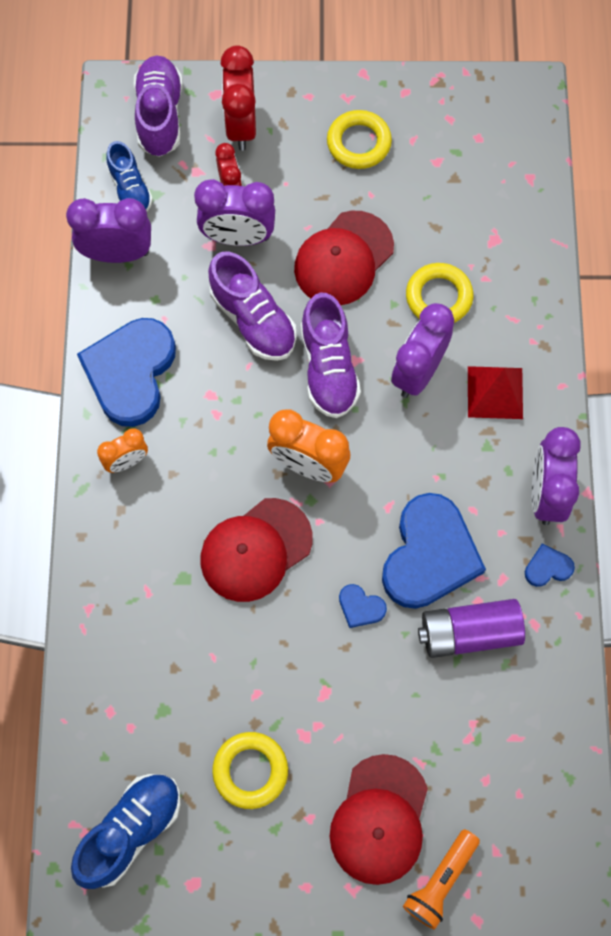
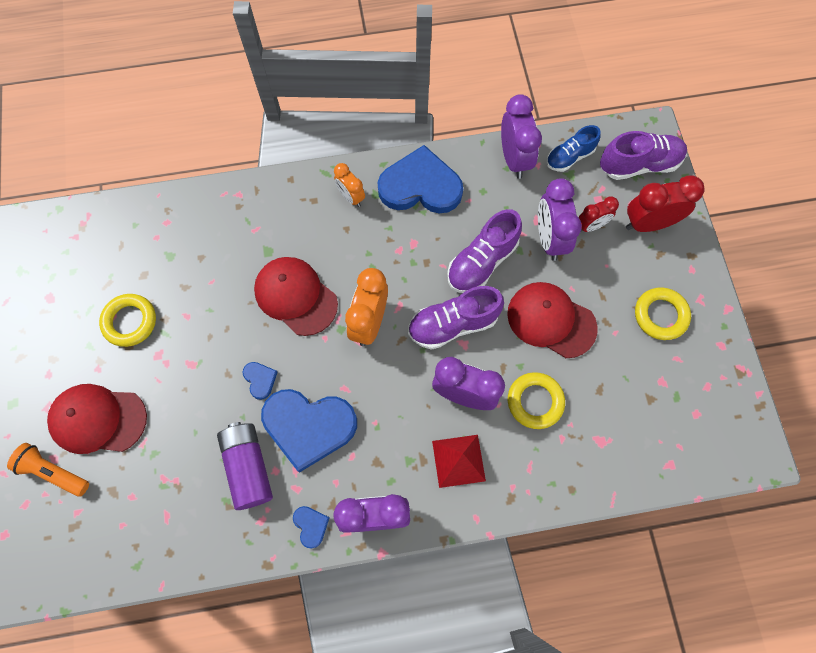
camera: 80 degrees right, 0 degrees up
blue shoe [71,774,180,889] -> none
blue heart [339,584,387,628] -> blue heart turned 135 degrees clockwise [243,362,278,400]

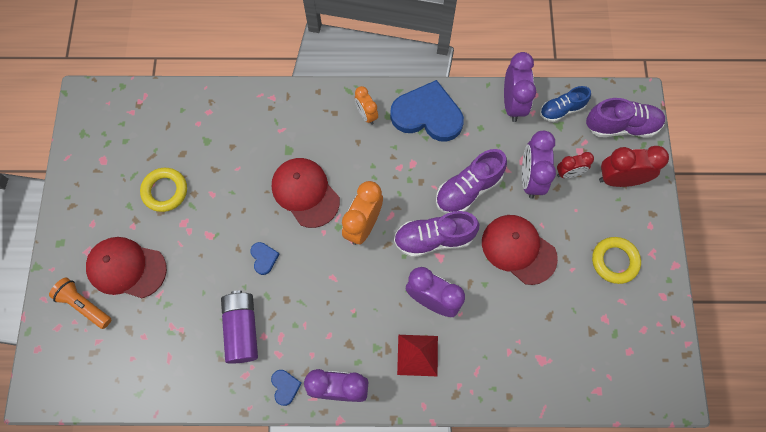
camera: 10 degrees right, 0 degrees up
blue heart [261,389,357,473] -> none
yellow ring [508,372,565,429] -> none

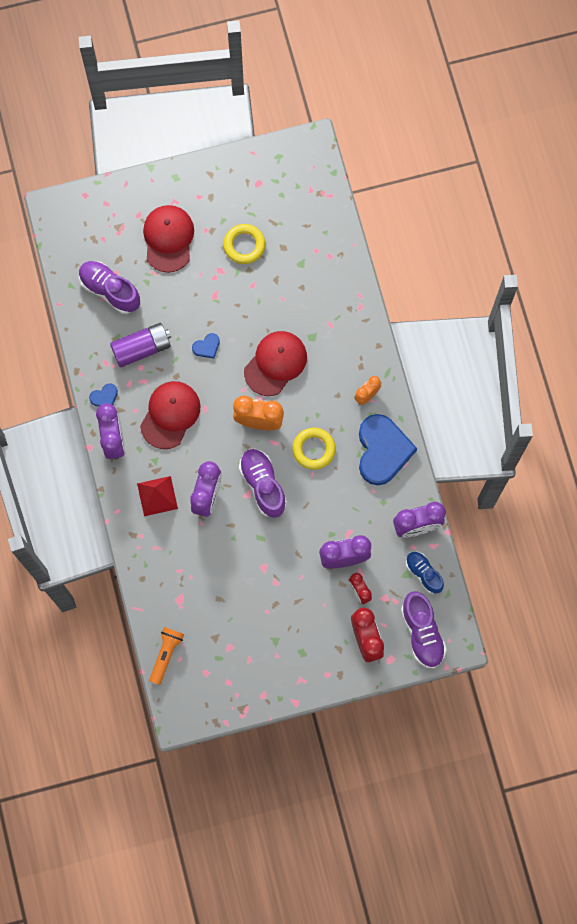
camera: 75 degrees right, 5 degrees up
orange flashlight [49,277,111,329] -> orange flashlight moved to [149,627,184,685]
purple shoe [436,149,507,213] -> purple shoe moved to [79,261,140,314]
red cap [482,215,558,285] -> red cap moved to [140,381,201,449]
yellow ring [592,237,641,284] -> yellow ring moved to [292,428,336,470]

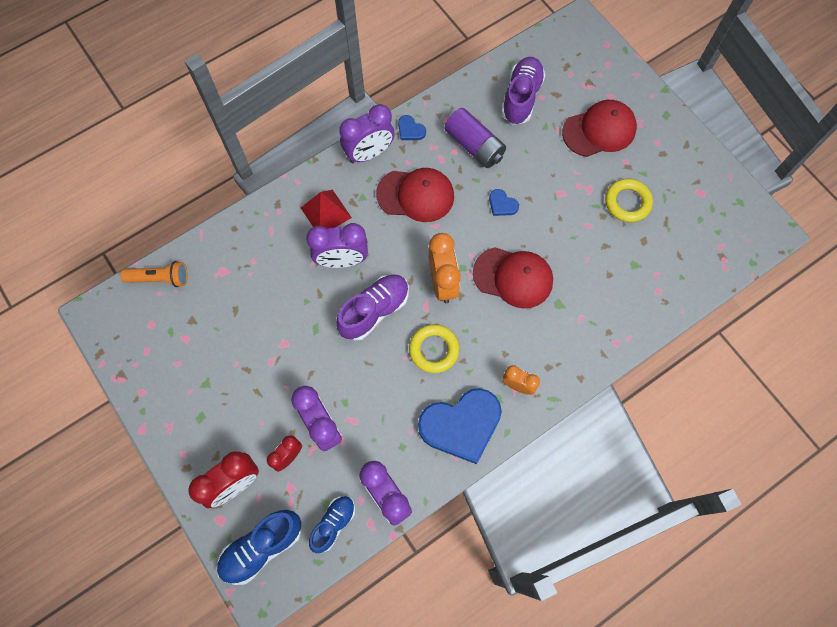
camera: 70 degrees right, 5 degrees down
purple shoe [401,591,447,668] -> blue shoe [217,510,301,585]

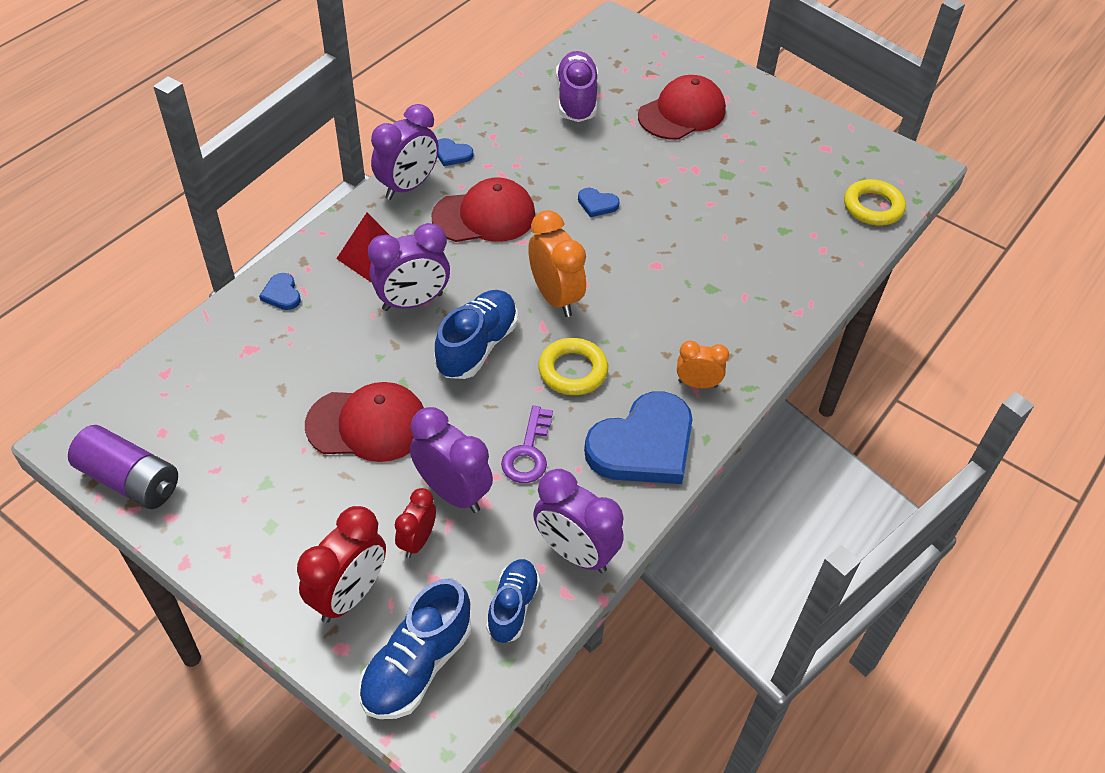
camera: 20 degrees left, 20 degrees down
orange flashlight [120,261,188,287] -> none
purple shoe [336,274,409,341] -> blue shoe [434,290,518,379]
purple battery [444,108,506,168] -> purple battery moved to [68,425,178,509]
red cap [473,247,553,309] -> red cap moved to [305,382,424,462]
yellow ring [605,179,653,222] -> yellow ring moved to [844,179,906,226]
none -> blue heart [259,273,301,310]
none -> purple key [501,406,553,483]

